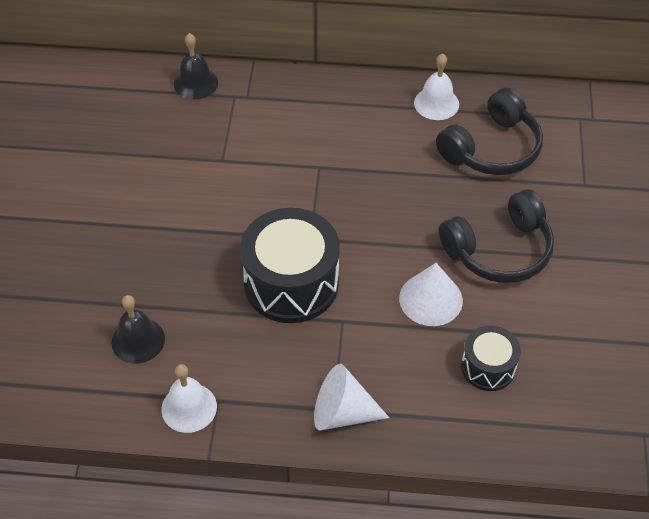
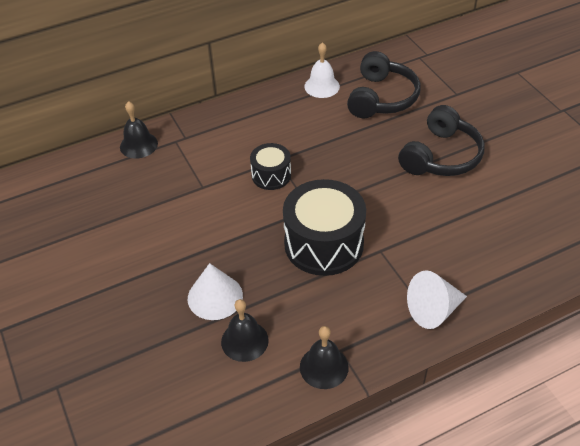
camera: 30 degrees left, 5 degrees down
white bell [161,364,217,433] -> black bell [300,326,349,389]
white cone [399,263,463,326] -> white cone moved to [188,263,243,320]
black drum [461,325,521,391] -> black drum moved to [250,143,291,190]

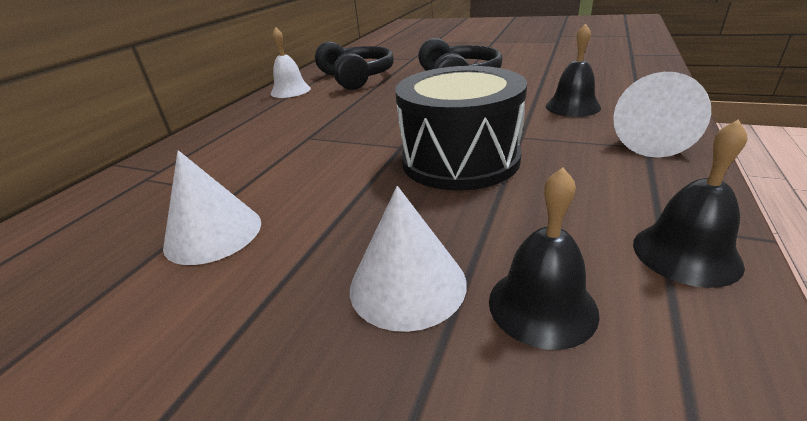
camera: 40 degrees left, 15 degrees down
black bell [120,101,158,159] -> black bell moved to [546,23,601,117]
black drum [250,143,291,190] -> none
none -> white cone [163,150,261,265]

